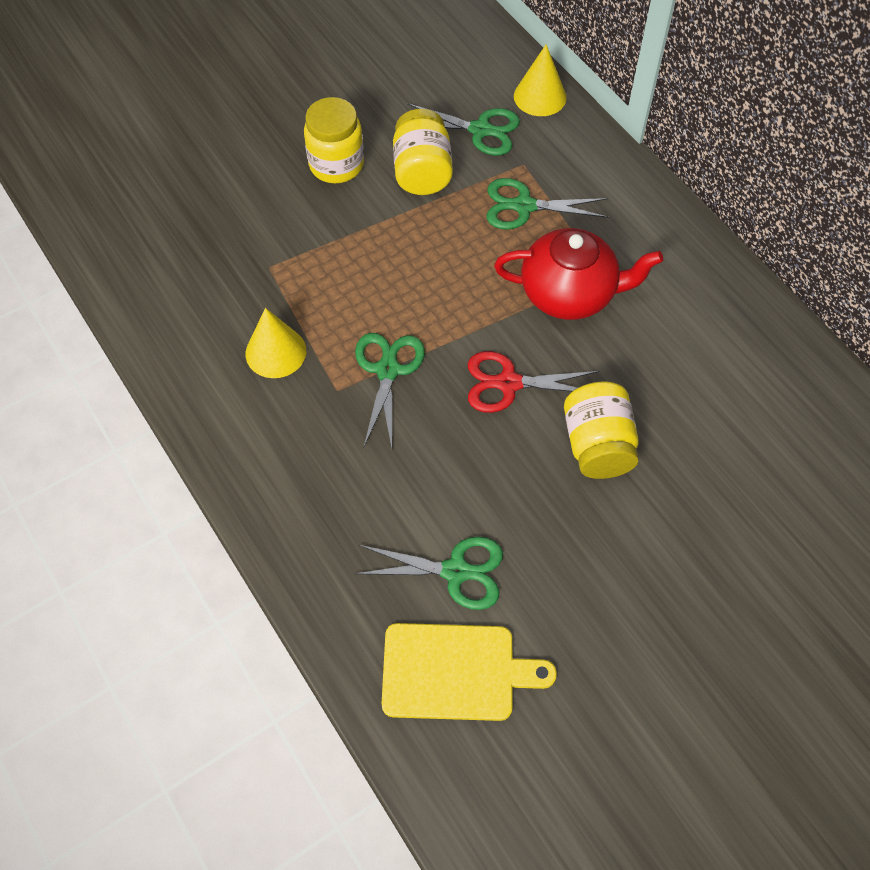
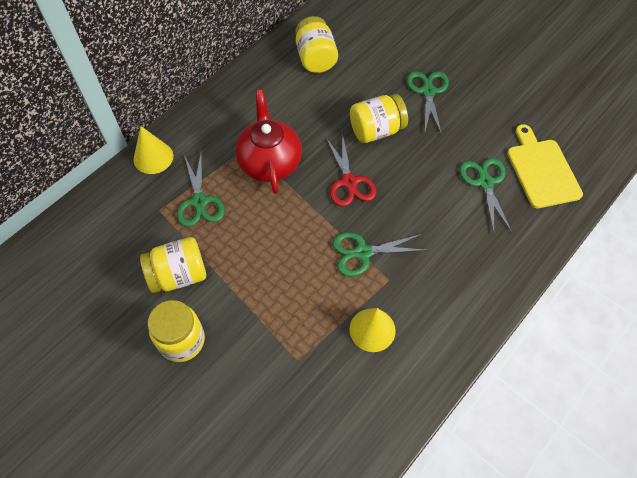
camera: 105 degrees left, 0 degrees up
green scissors [407,103,520,156] -> green scissors moved to [407,71,449,135]
yellow cone [514,44,567,116] -> yellow cone moved to [134,126,173,174]
none -> yellow jar [295,16,338,73]

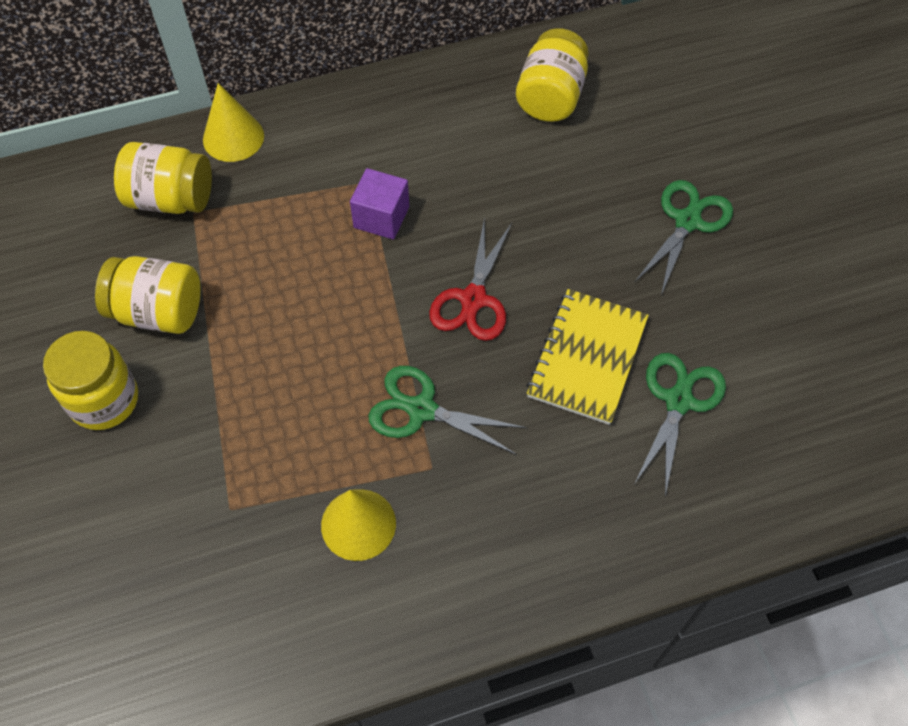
camera: 30 degrees right, 0 degrees up
green scissors [177,154,225,227] -> none
red teapot [236,90,302,194] -> purple cube [350,168,409,239]
yellow jar [350,94,408,143] -> yellow jar moved to [114,142,212,214]
yellow cutting board [507,124,583,208] -> none
none -> yellow notebook [526,289,649,425]

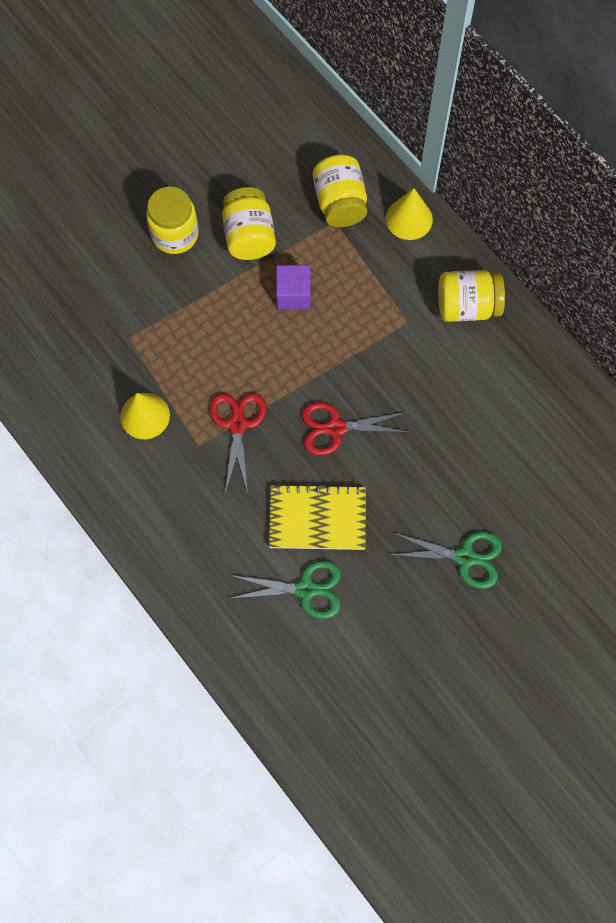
camera: 70 degrees right, 10 degrees up
purple cube [350,168,409,239] -> purple cube moved to [276,265,310,310]
green scissors [368,366,527,455] -> red scissors [210,393,266,494]
yellow jar [516,28,589,122] -> yellow jar moved to [438,270,505,322]

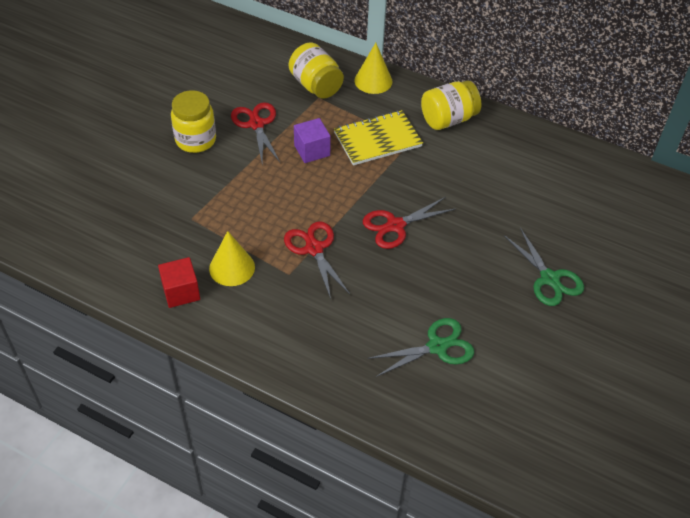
camera: 25 degrees left, 20 degrees down
yellow jar [222,187,276,260] -> red scissors [231,102,280,163]
yellow notebook [269,484,366,550] -> yellow notebook moved to [334,110,423,165]
green scissors [390,532,502,589] -> green scissors turned 75 degrees clockwise [504,228,584,306]
none -> red cube [158,257,200,308]

